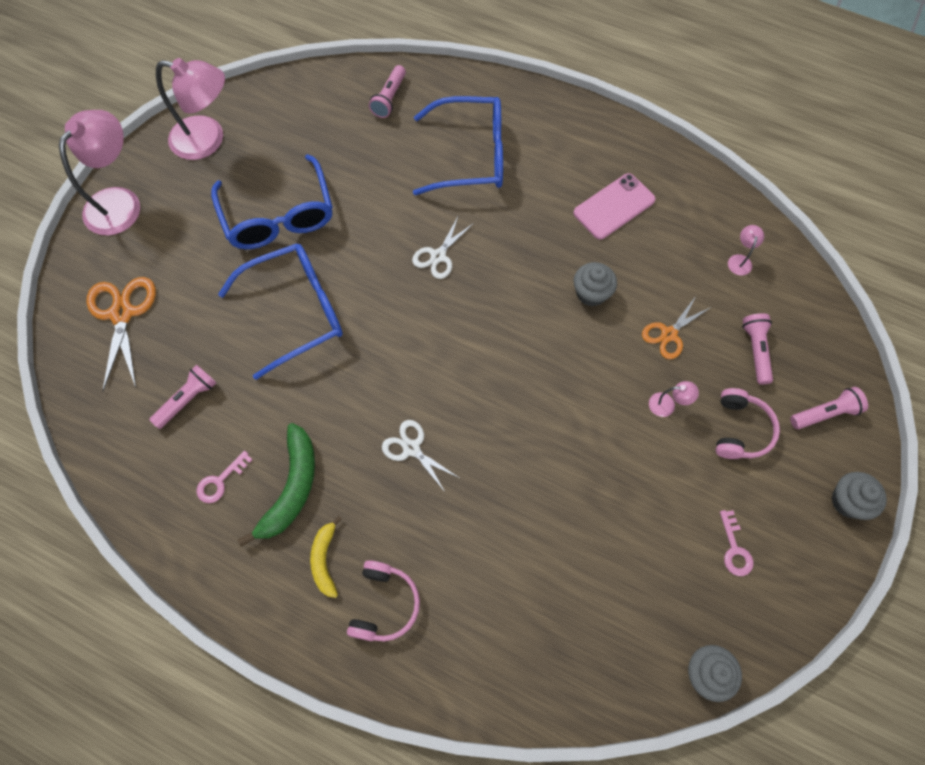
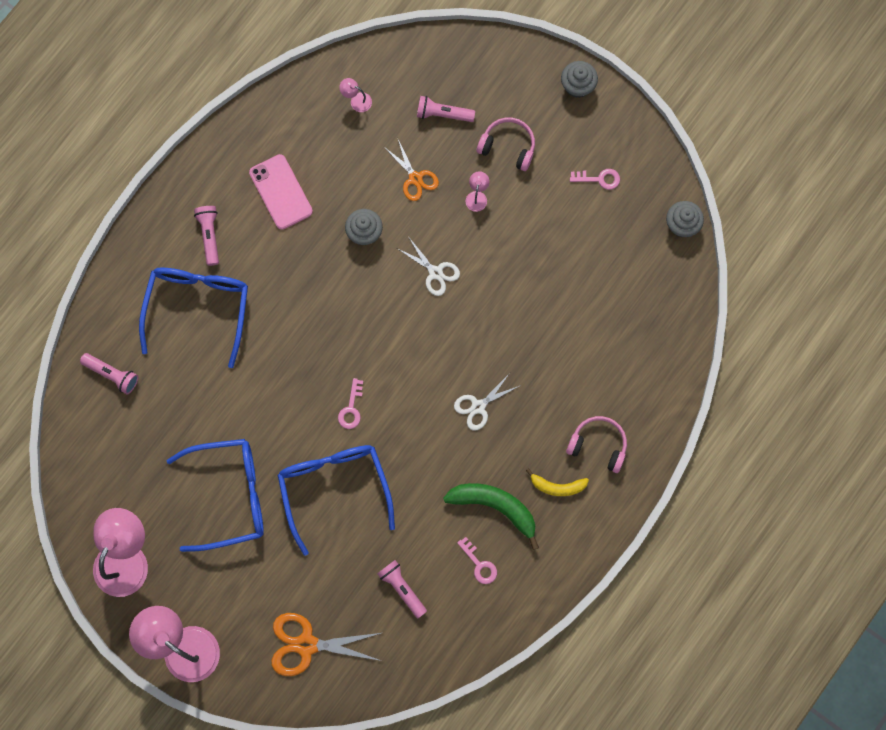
camera: 80 degrees left, 10 degrees up
white scissors [412,215,474,279] -> white scissors moved to [398,238,460,296]
pink flashlight [790,387,868,429] -> pink flashlight moved to [194,206,219,266]
none -> pink key [338,378,363,429]

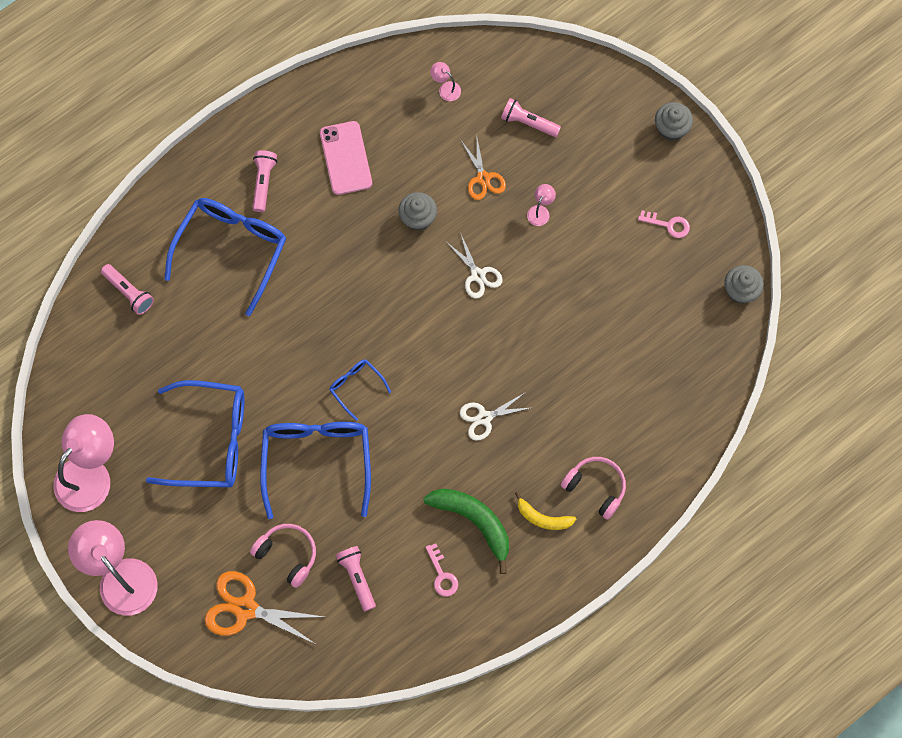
camera: 15 degrees right, 5 degrees down
pink key [338,378,363,429] -> blue glasses [329,360,391,421]
pink headphones [476,118,535,171] -> pink headphones moved to [250,524,316,588]

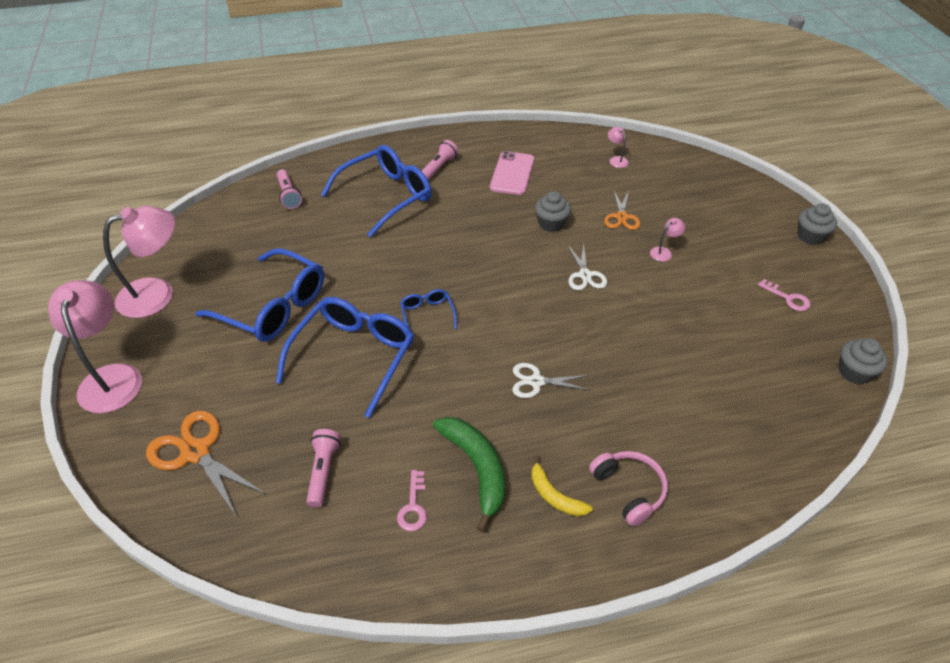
camera: 25 degrees right, 25 degrees down
pink headphones [250,524,316,588] -> none
pink flashlight [501,98,561,137] -> none

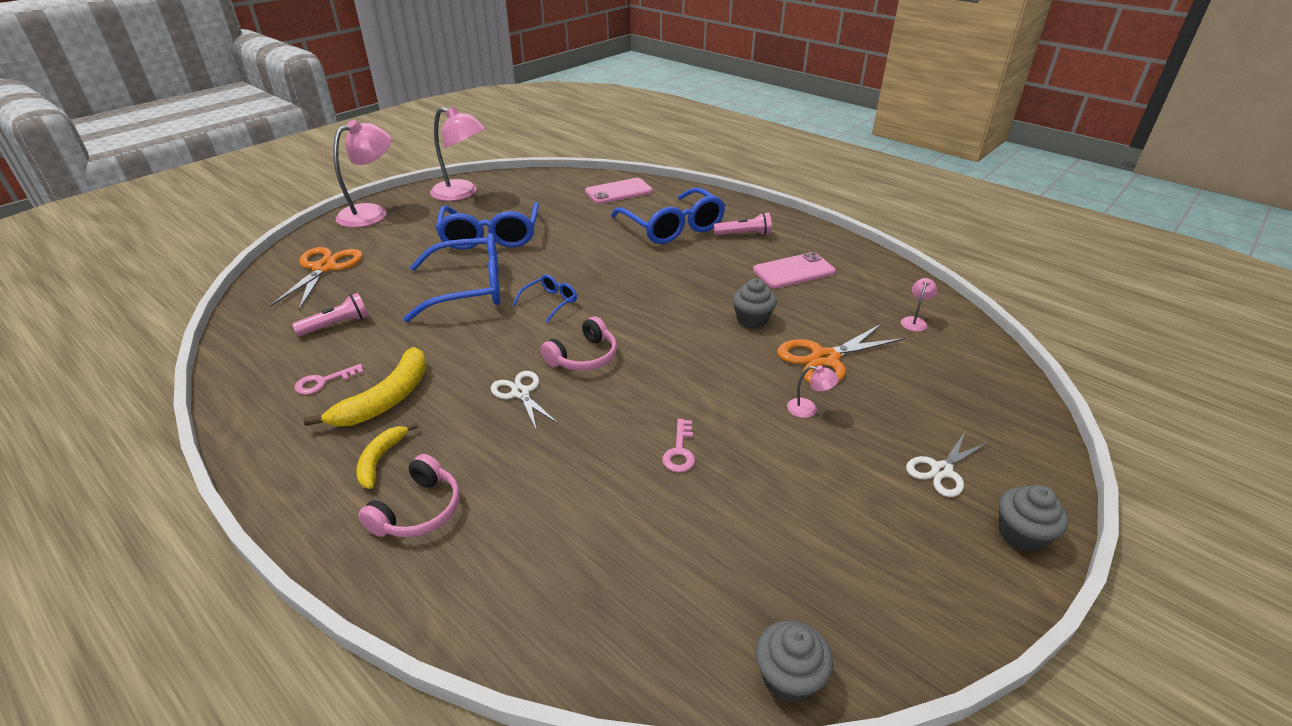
camera: 55 degrees right, 10 degrees down
pink flashlight [277,170,302,209] -> pink phone [585,178,653,204]
blue glasses [321,145,431,237] -> blue glasses turned 45 degrees clockwise [611,188,725,244]
green banana [433,417,505,532] -> yellow banana [303,347,426,427]
white scissors [567,244,607,290] -> white scissors moved to [906,432,987,497]
orange scissors [604,189,640,230] -> orange scissors [777,324,906,384], size x1.59
pink key [758,279,811,311] -> pink key moved to [662,419,695,472]
none -> pink headphones [541,316,617,371]

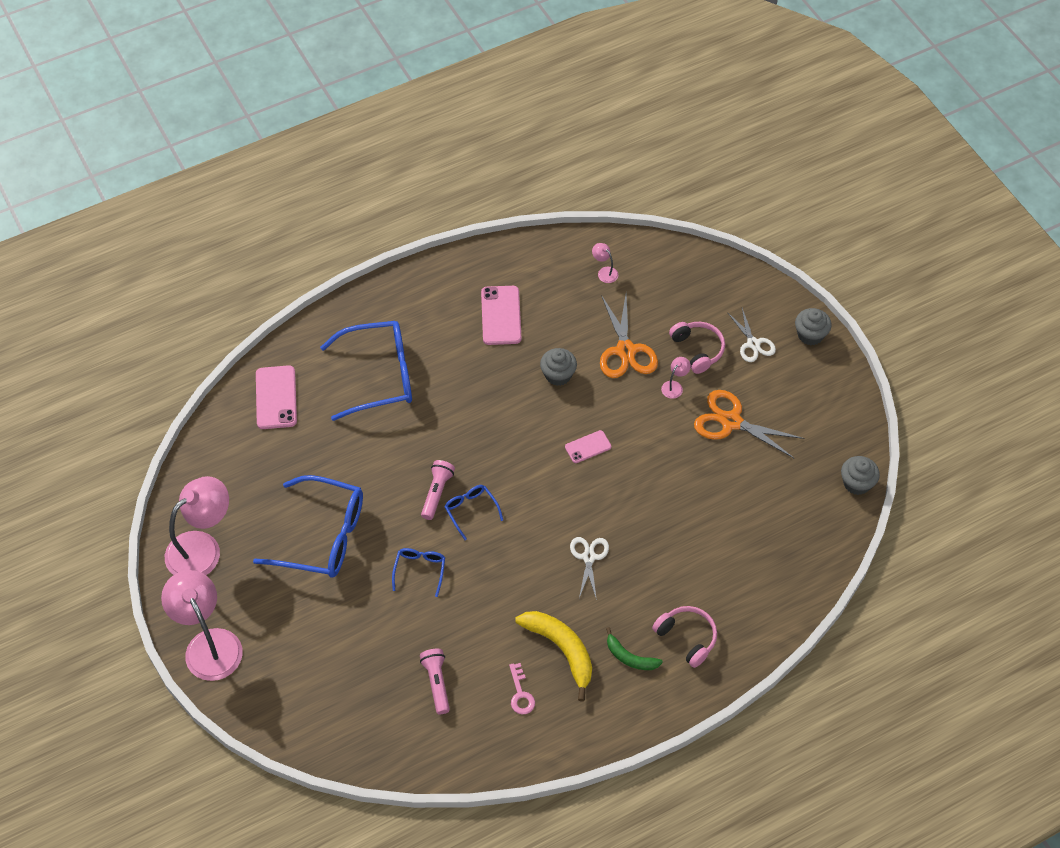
camera: 70 degrees left, 20 degrees up
orange scissors [270,247,363,310] -> orange scissors moved to [694,390,804,459]
yellow banana [356,423,418,489] -> green banana [606,627,663,670]
blue glasses [403,233,501,322] -> blue glasses [392,548,445,597], size x0.47
white scissors [491,371,558,429] -> white scissors turned 105 degrees clockwise [570,537,609,600]
pink headphones [541,316,617,371] -> pink headphones moved to [669,322,725,374]
pink key [662,419,695,472] -> none
pink flashlight [713,212,772,236] -> pink flashlight moved to [421,460,455,520]
none -> pink phone [565,430,611,463]

